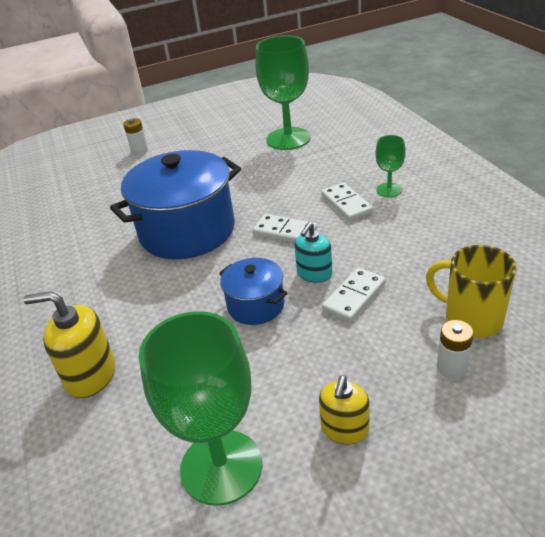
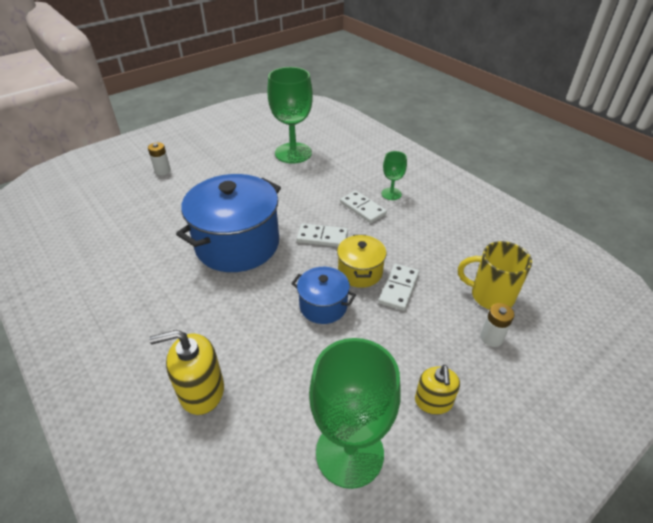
camera: 20 degrees left, 5 degrees up
turquoise soap dispenser [294,222,332,283] -> yellow pot [337,235,386,288]

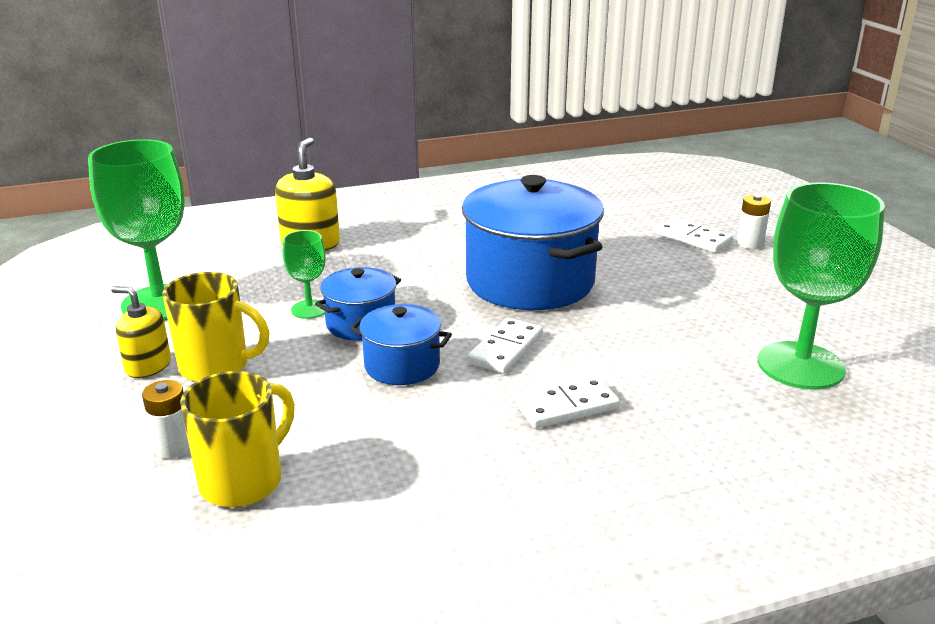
camera: 110 degrees right, 15 degrees down
yellow pot [337,235,386,288] -> blue pot [350,304,452,385]
white domino [379,264,419,311] -> white domino moved to [655,217,733,253]
green goblet [381,151,407,200] -> green goblet moved to [283,230,326,319]
none -> yellow mug [162,272,270,382]

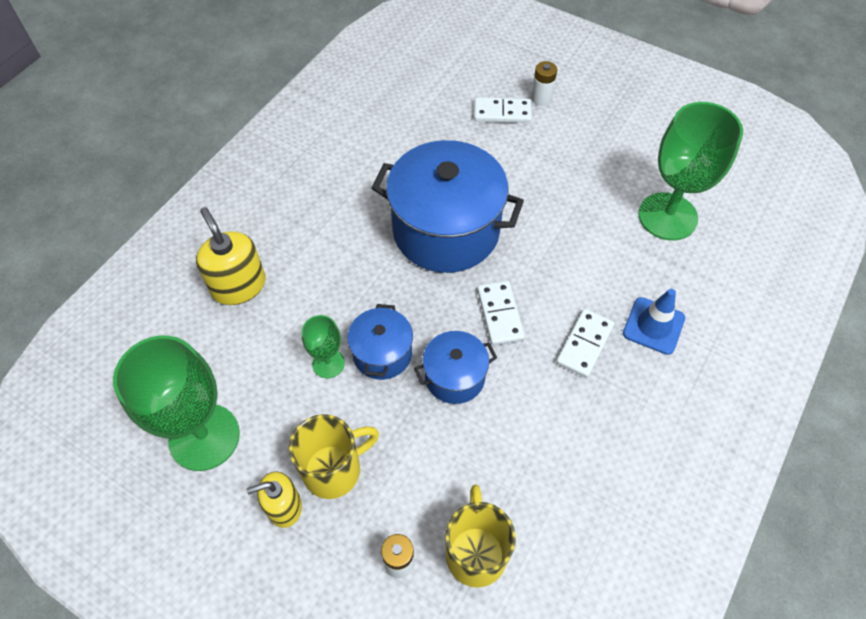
camera: 40 degrees left, 30 degrees up
none -> blue traffic cone [623,289,685,355]

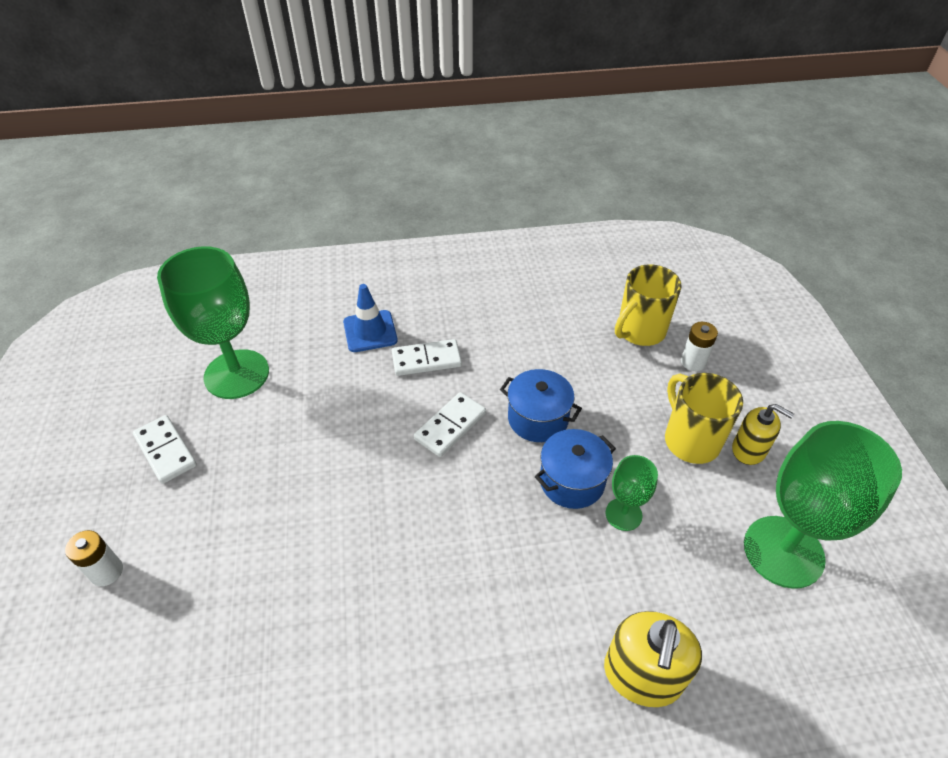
camera: 130 degrees left, 10 degrees down
yellow mug [289,414,379,499] -> yellow mug turned 45 degrees clockwise [665,373,743,464]
blue pot [371,140,524,273] -> none
white domino [474,97,532,123] -> white domino moved to [133,415,197,484]

